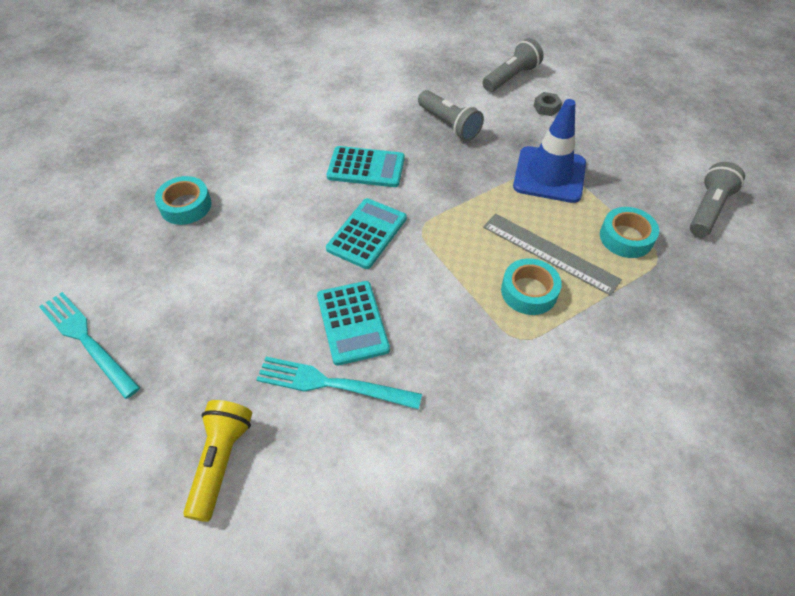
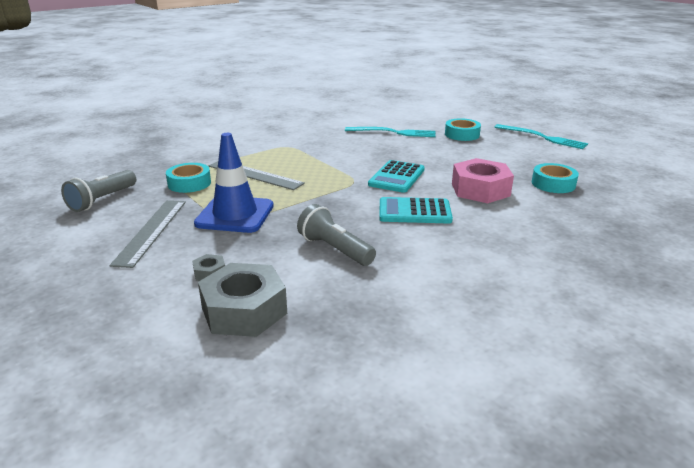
camera: 175 degrees right, 25 degrees down
yellow flashlight [183,400,252,522] -> none
turquoise calculator [317,281,390,366] -> none
grey flashlight [482,38,544,92] -> grey nut [198,263,287,337]
turquoise tape [501,258,562,315] -> turquoise tape moved to [445,118,481,141]
none -> grey ruler [109,200,186,268]
none -> pink nut [452,158,514,203]

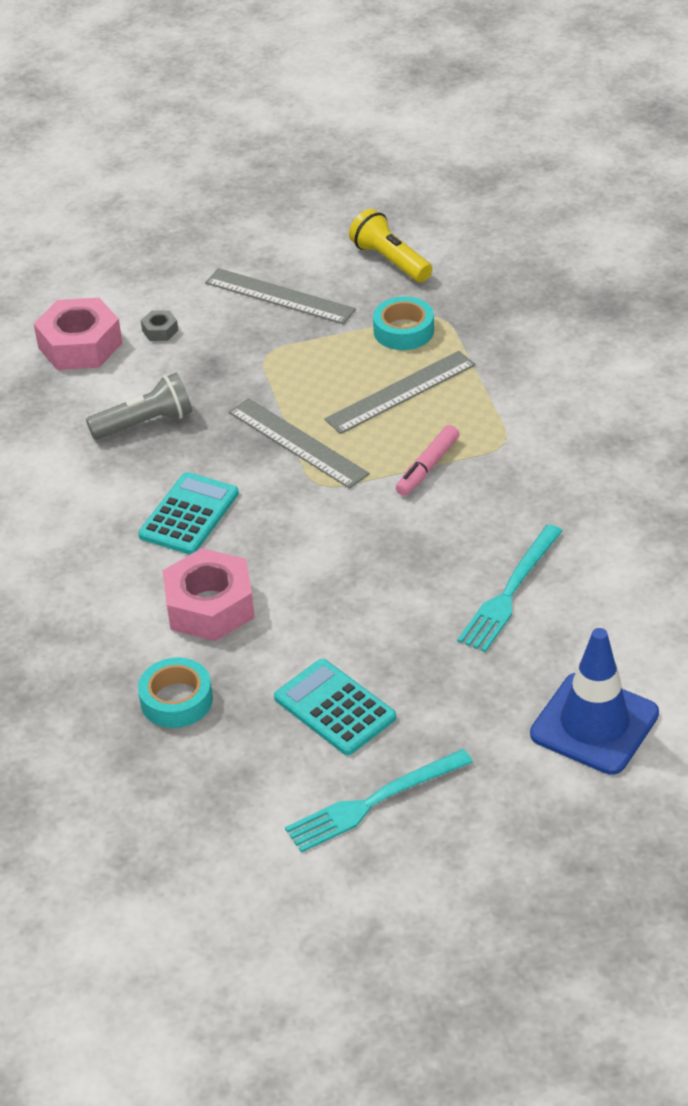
camera: 115 degrees right, 15 degrees up
grey flashlight [61,170,136,212] -> yellow flashlight [349,209,432,282]
blue traffic cone [194,133,274,233] -> blue traffic cone moved to [530,628,659,775]
grey nut [198,263,287,337] -> pink nut [34,297,122,370]
turquoise calculator [368,160,425,193] -> turquoise calculator moved to [274,659,396,755]
turquoise tape [445,118,481,141] -> none
none -> grey ruler [229,398,370,489]
none -> pink marker [396,425,459,496]

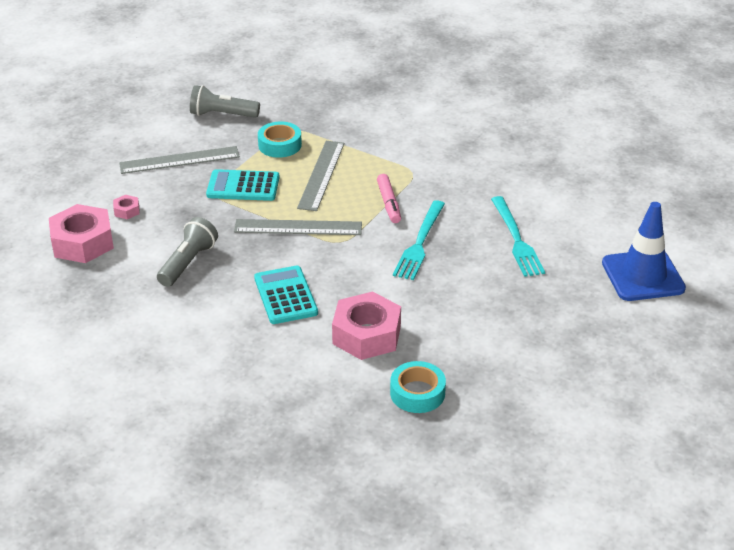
camera: 45 degrees left, 5 degrees down
grey nut [141,310,178,341] -> pink nut [113,195,140,219]
turquoise calculator [274,659,396,755] -> turquoise calculator moved to [206,169,280,201]
turquoise fork [285,749,473,853] -> turquoise fork moved to [393,200,445,280]
yellow flashlight [349,209,432,282] -> grey flashlight [190,85,260,118]

